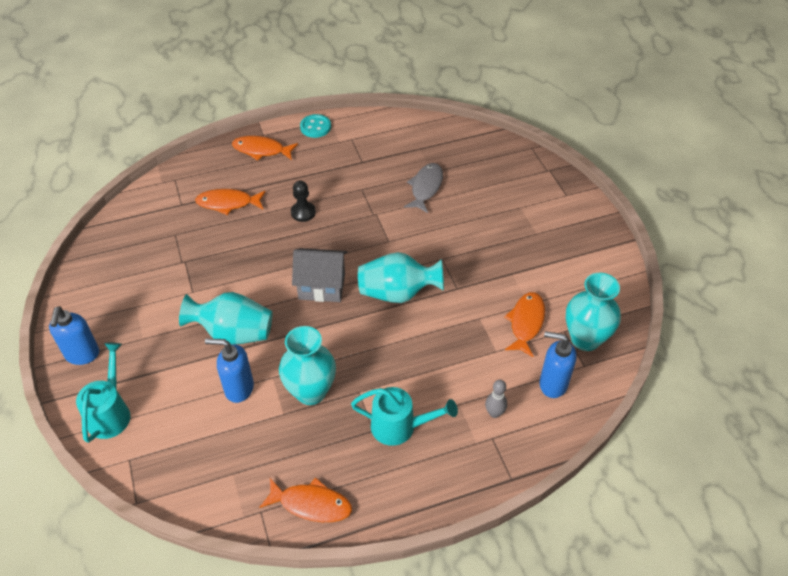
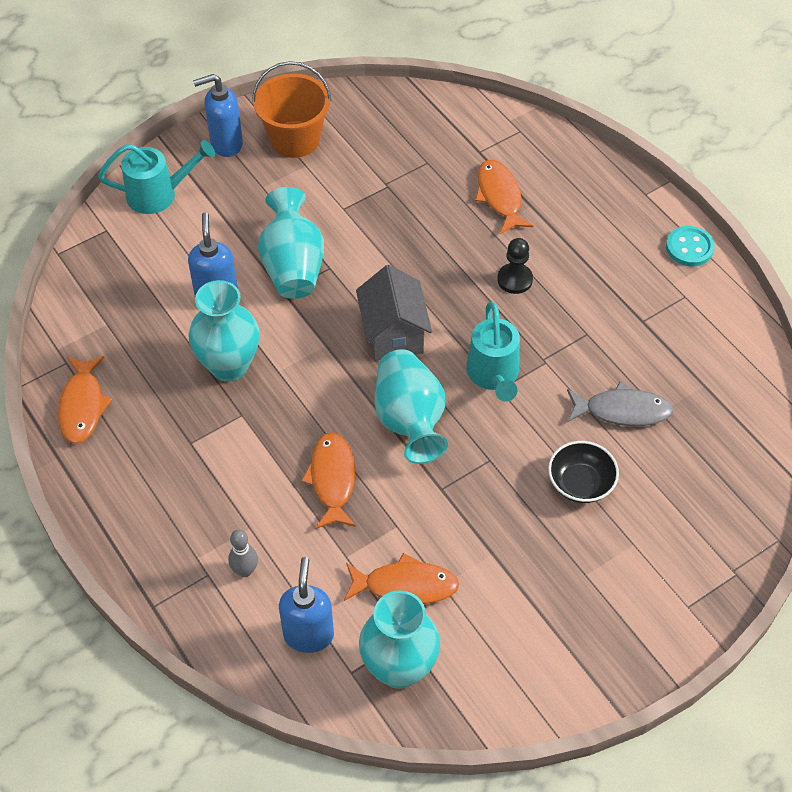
camera: 75 degrees right, 5 degrees up
orange fish [232,136,298,161] -> orange fish moved to [301,432,356,529]
turquoise watering can [351,387,458,446] -> turquoise watering can moved to [466,302,520,402]
none -> orange bucket [252,61,332,158]
none -> black bowl [548,441,619,503]

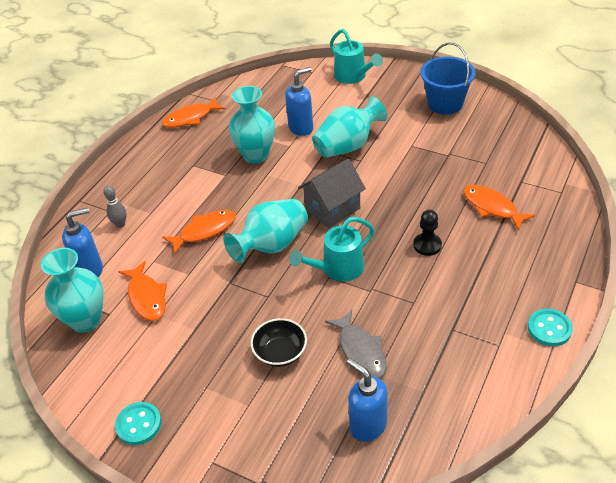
camera: 65 degrees right, 10 degrees down
blue soap dispenser [193,74,243,157] -> blue soap dispenser moved to [347,358,388,442]
orange bucket [252,61,332,158] -> blue bucket [420,43,475,115]
orange fish [475,160,533,234] -> orange fish turned 90 degrees counterclockwise [463,185,535,231]
none -> turquoise button [115,402,161,445]

